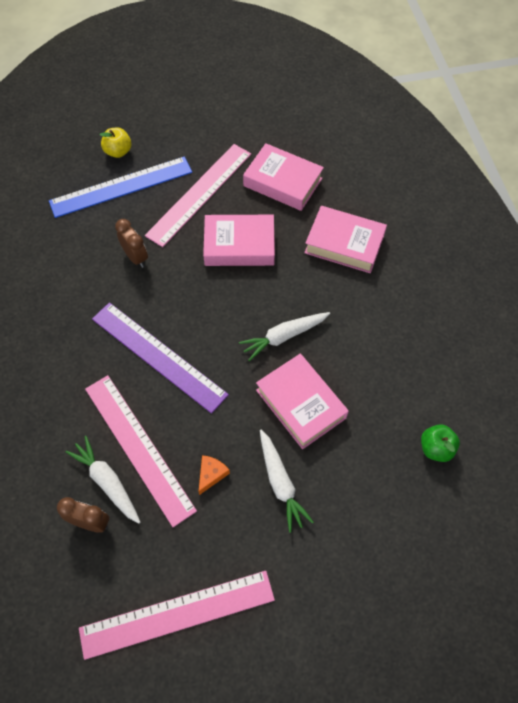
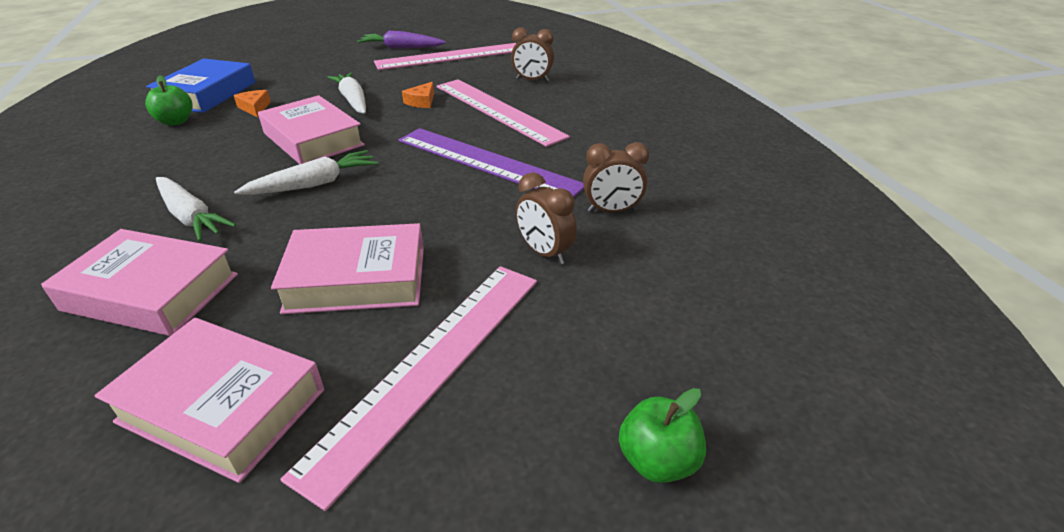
camera: 175 degrees right, 25 degrees down
blue ruler [49,157,192,218] -> none
white carrot [66,436,140,524] -> white carrot moved to [156,177,236,242]
yellow apple [100,127,131,158] -> green apple [619,388,706,483]
none -> blue book [146,58,255,113]
none -> orange cheese [234,90,271,118]
none -> purple carrot [357,31,446,49]
none -> brown clock [583,142,649,213]

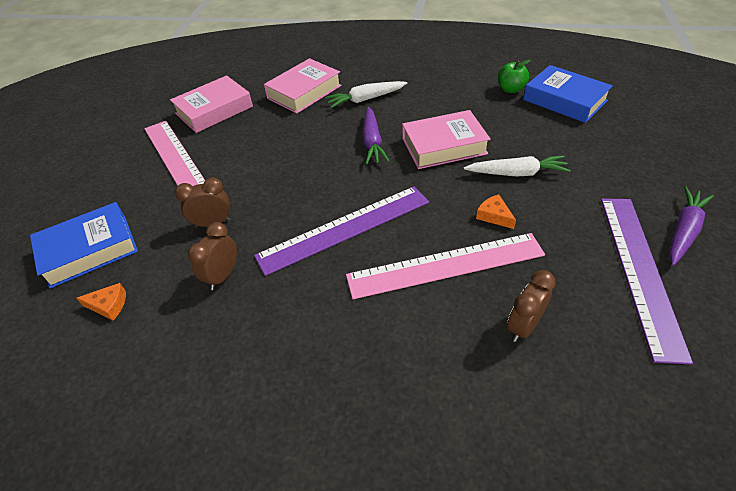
camera: 120 degrees right, 10 degrees up
orange cheese [234,90,271,118] -> orange cheese moved to [76,283,126,320]
white carrot [234,150,378,195] -> purple carrot [362,107,389,164]
pink book [271,223,424,314] -> none
pink ruler [374,43,516,70] -> purple ruler [601,198,693,364]
green apple [619,388,706,483] -> none
none -> blue book [30,202,138,289]

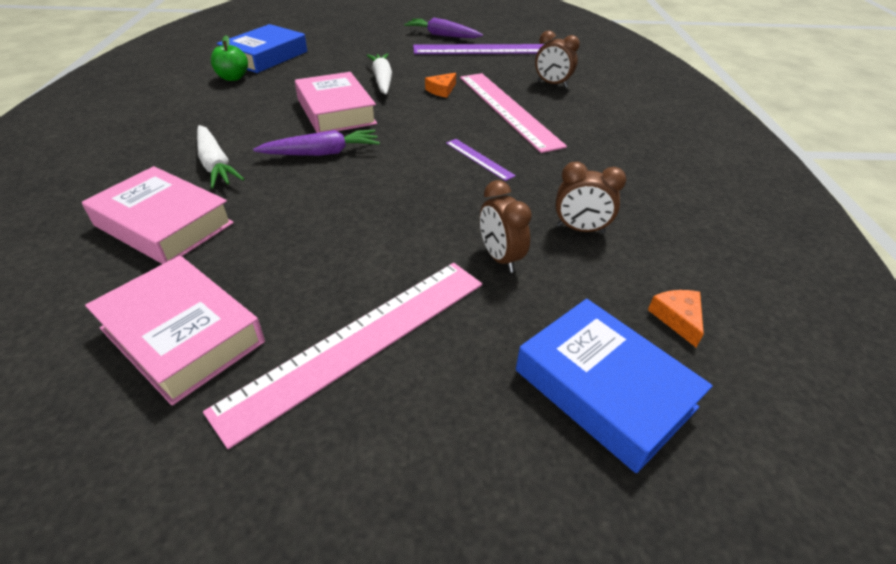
camera: 105 degrees left, 5 degrees down
purple ruler [254,186,429,276] -> purple ruler [446,139,516,181], size x0.45

